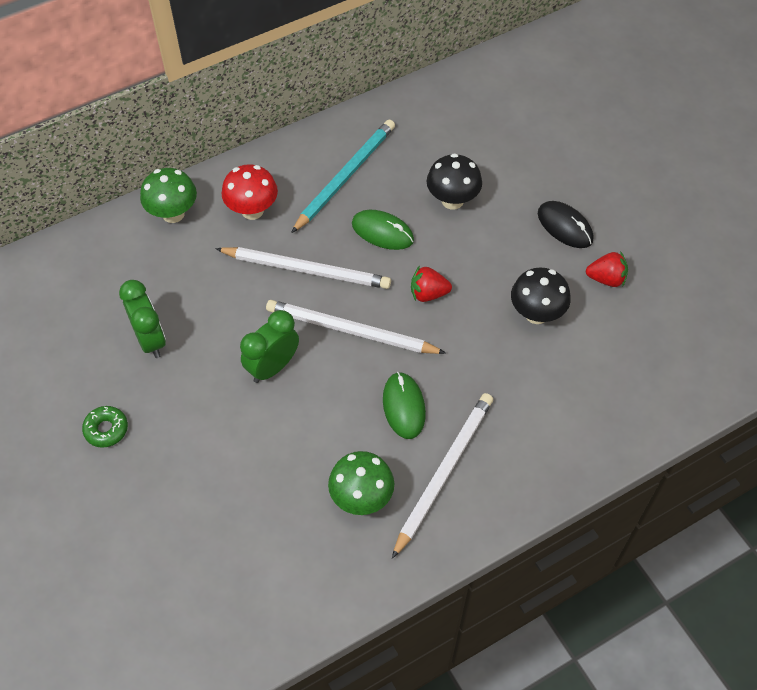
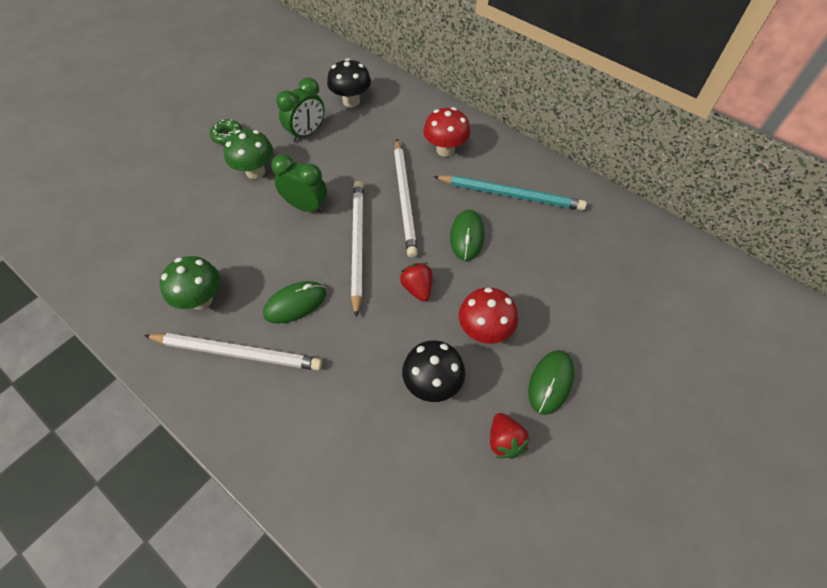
camera: 70 degrees right, 0 degrees up
green mushroom [140,168,197,223] -> green mushroom moved to [224,129,273,179]
black mushroom [427,153,482,210] -> black mushroom moved to [327,58,371,107]
black mouse [538,201,593,248] -> green mouse [528,350,575,415]
none -> red mushroom [459,287,518,344]

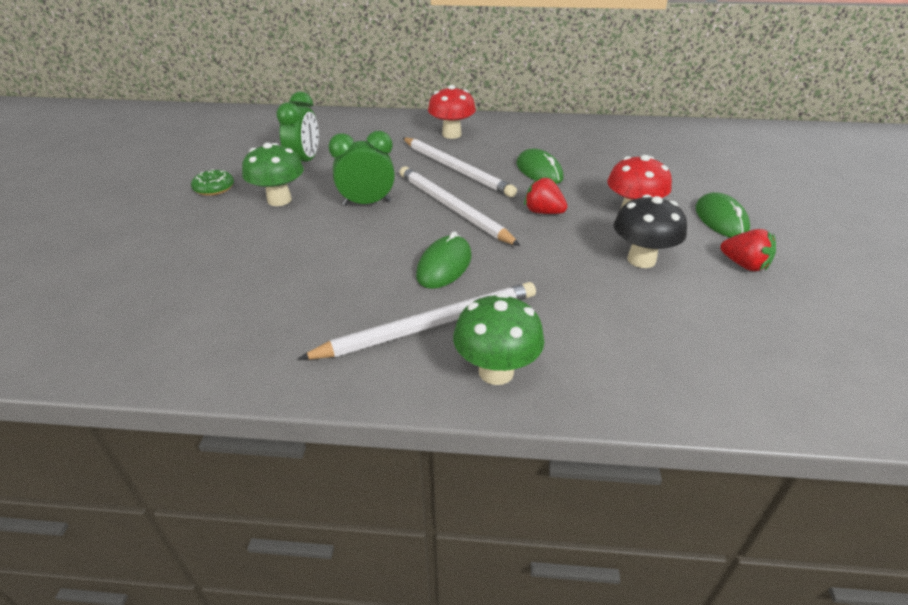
camera: 35 degrees left, 20 degrees down
green mushroom [160,256,220,310] -> green mushroom moved to [453,293,544,385]
black mushroom [327,58,371,107] -> none
turquoise pencil [433,175,587,210] -> none

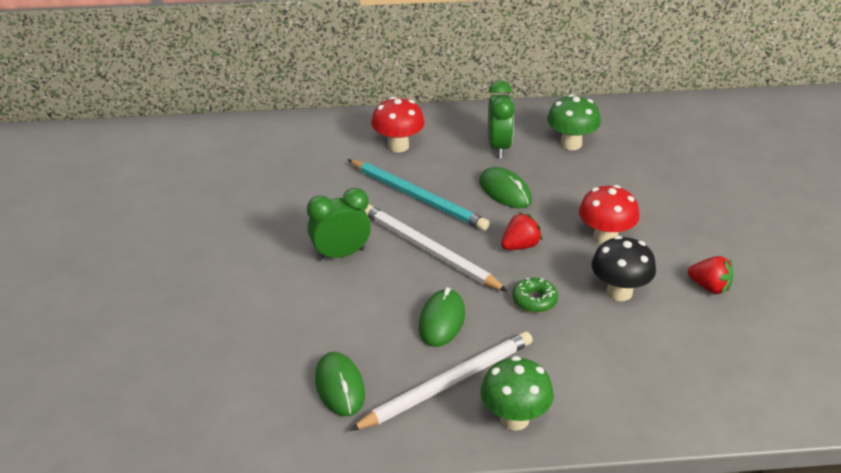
camera: 10 degrees left, 0 degrees up
green donut [191,169,234,196] -> green donut moved to [512,278,558,313]
green mushroom [242,143,304,206] -> green mushroom moved to [547,94,601,150]
green clock [276,92,319,162] -> green clock moved to [488,80,515,158]
white pencil [403,137,517,197] -> turquoise pencil [347,159,490,231]
red strawberry [524,176,568,214] -> red strawberry turned 120 degrees clockwise [501,213,542,250]
green mouse [695,192,750,238] -> green mouse moved to [315,352,365,416]

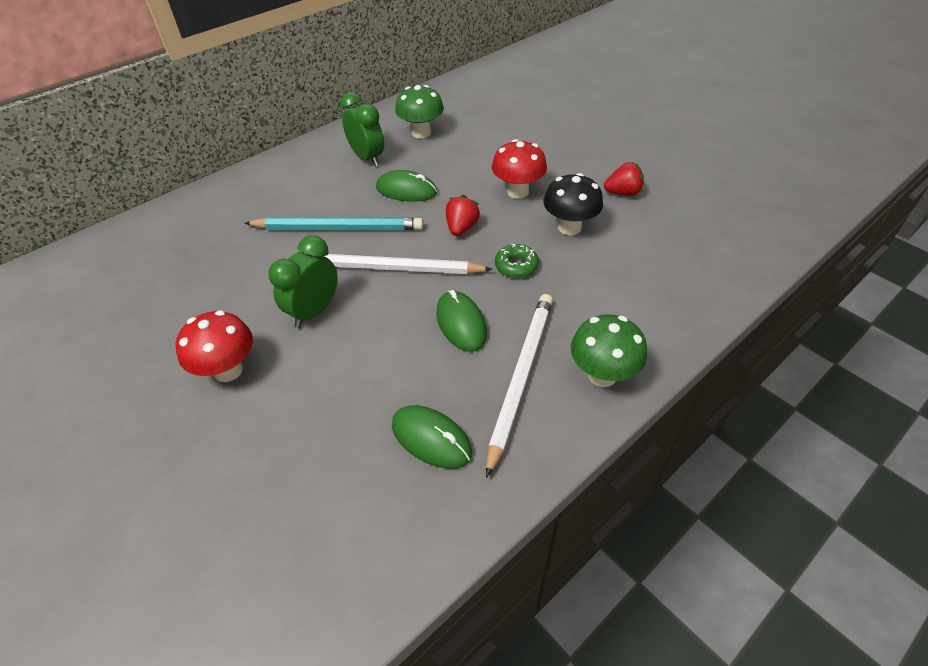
camera: 35 degrees left, 10 degrees up
red mushroom [371,97,425,152] -> red mushroom moved to [175,310,253,382]

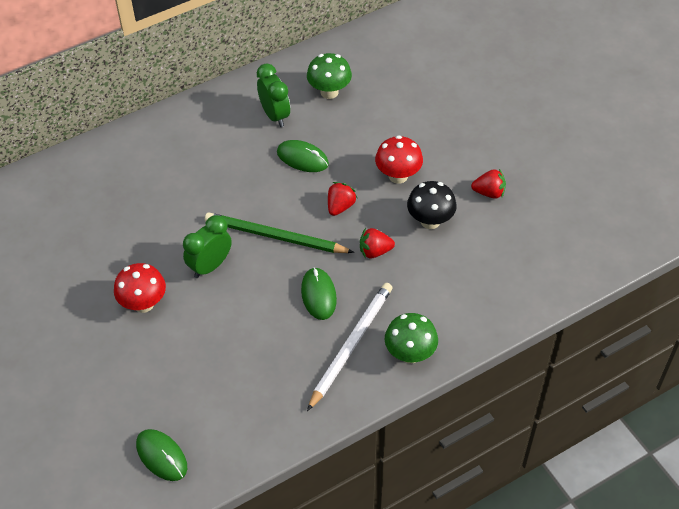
camera: 10 degrees right, 5 degrees up
turquoise pencil [244,218,423,230] -> none
white pencil [324,254,493,274] -> green pencil [205,213,354,253]
green mouse [392,405,472,469] -> green mouse moved to [136,429,187,481]
green donut [495,244,539,278] -> red strawberry [360,228,395,259]

